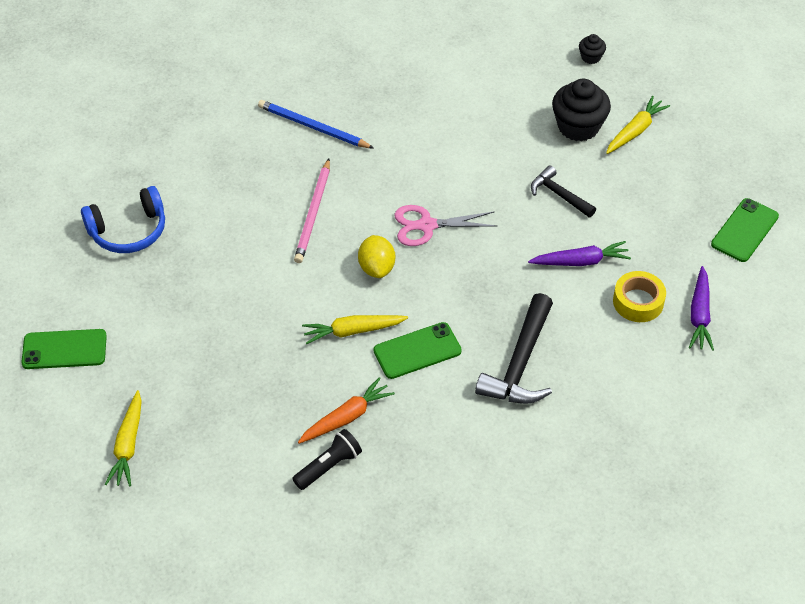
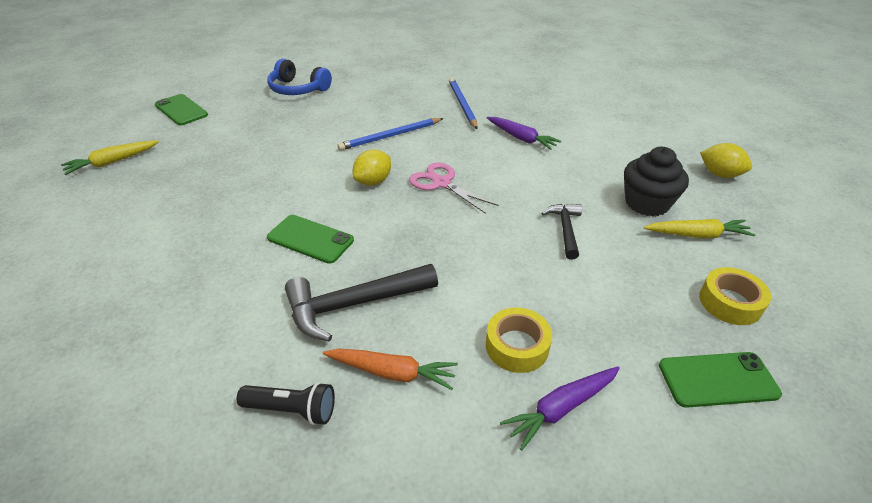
camera: 50 degrees right, 10 degrees down
black flashlight [292,429,362,490] -> black flashlight moved to [237,382,335,425]
pink pencil [294,159,330,263] -> blue pencil [338,118,444,151]
orange carrot [298,377,395,444] -> orange carrot moved to [323,348,458,390]
yellow carrot [302,315,408,344] -> none
purple carrot [528,241,631,266] -> purple carrot moved to [487,117,561,150]
black cupcake [579,34,606,64] -> yellow lemon [700,143,752,178]
none -> yellow tape [699,267,771,325]

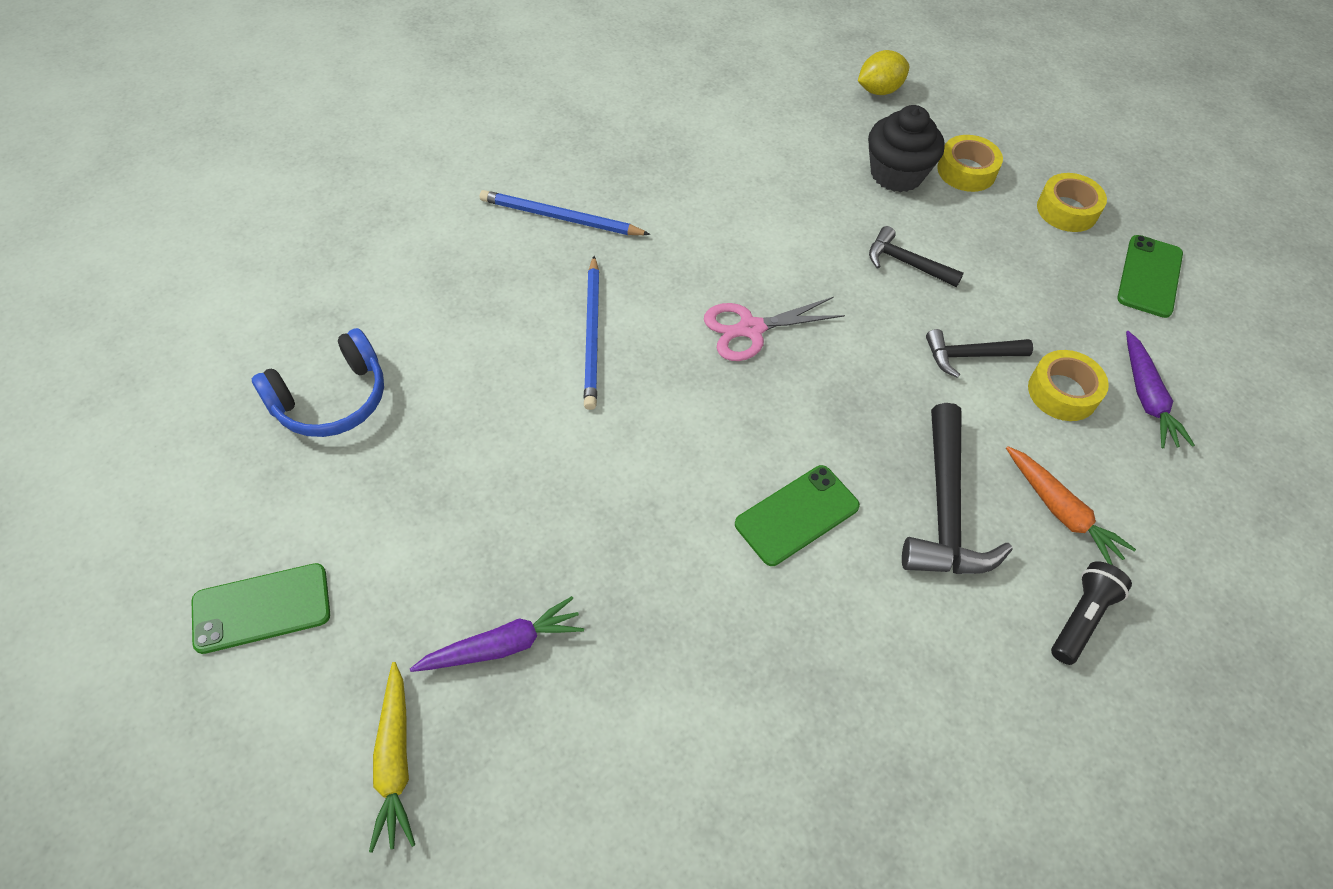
camera: 65 degrees left, 15 degrees up
orange carrot [323,348,458,390] -> orange carrot turned 105 degrees clockwise [1006,446,1136,565]
yellow lemon [353,150,391,185] -> none
purple carrot [487,117,561,150] -> purple carrot moved to [410,596,584,672]
yellow carrot [644,219,755,238] -> yellow tape [937,135,1003,192]
none -> black hammer [926,329,1033,378]

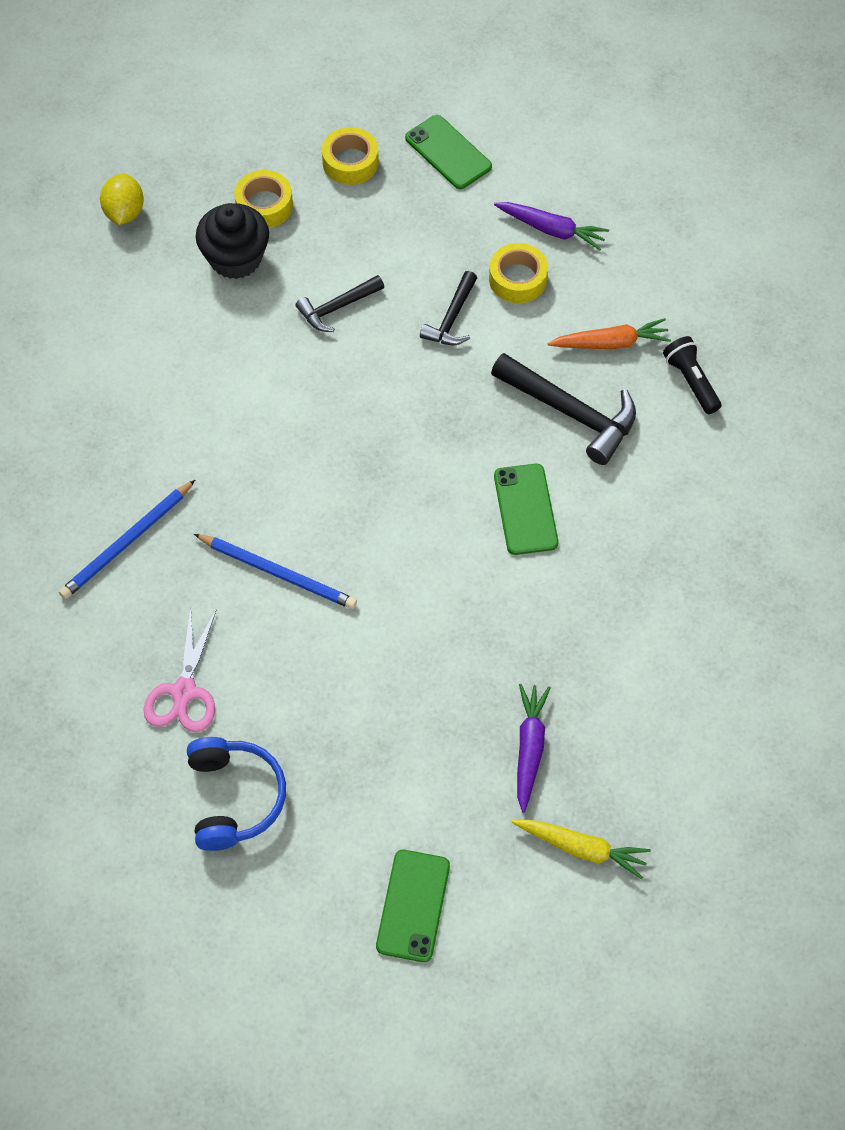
camera: 60 degrees left, 5 degrees up
pink scissors [704,297,845,361] -> pink scissors moved to [143,607,217,732]

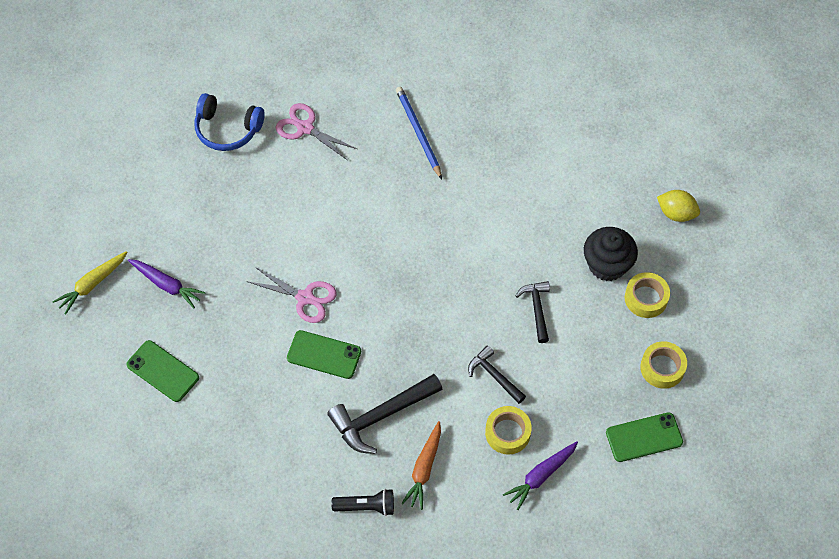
camera: 115 degrees right, 0 degrees up
blue pencil [194,534,357,609] -> none
green phone [376,850,450,962] -> green phone moved to [126,340,199,402]
none -> pink scissors [246,267,337,323]

